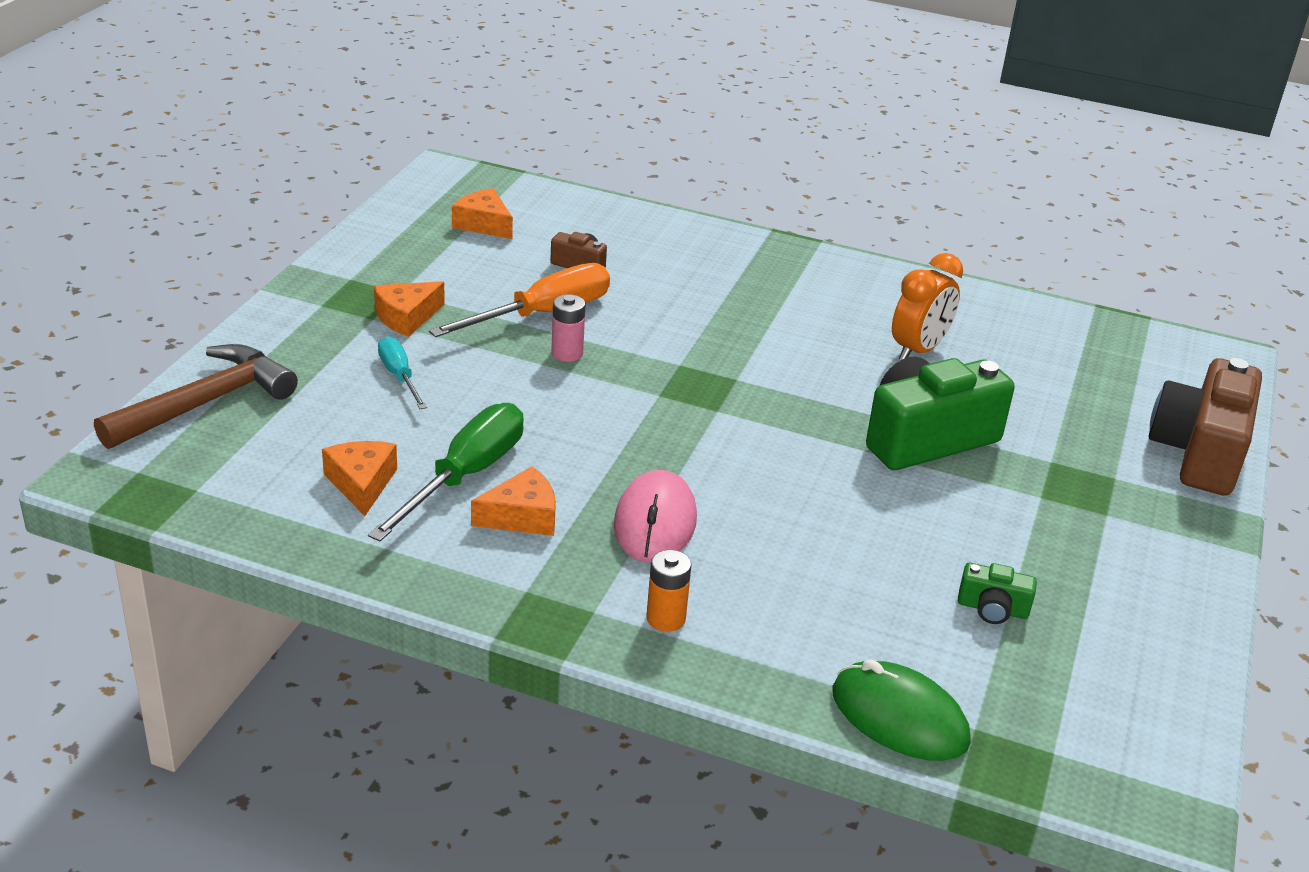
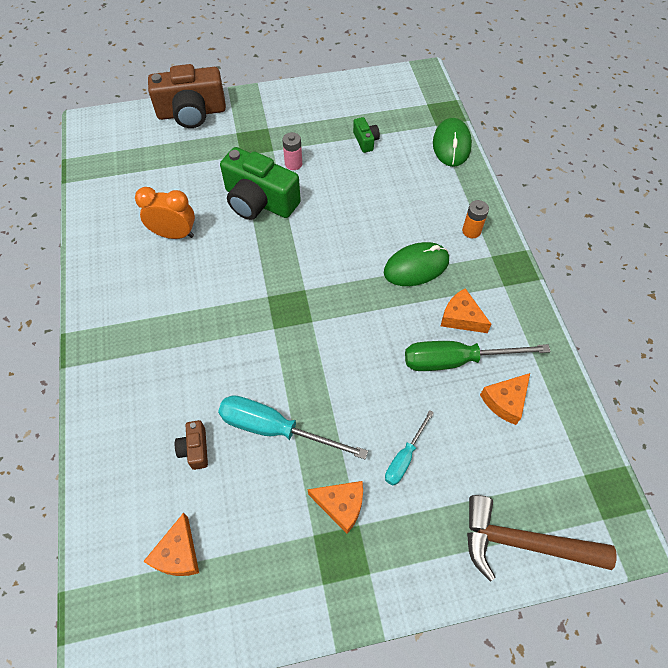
camera: 120 degrees left, 25 degrees up
orange screwdriver [429,263,610,337] -> turquoise screwdriver [218,395,368,459]
pink battery [551,294,586,362] -> pink battery moved to [282,132,302,170]
pink mouse [614,470,697,563] -> green mouse [384,242,449,286]

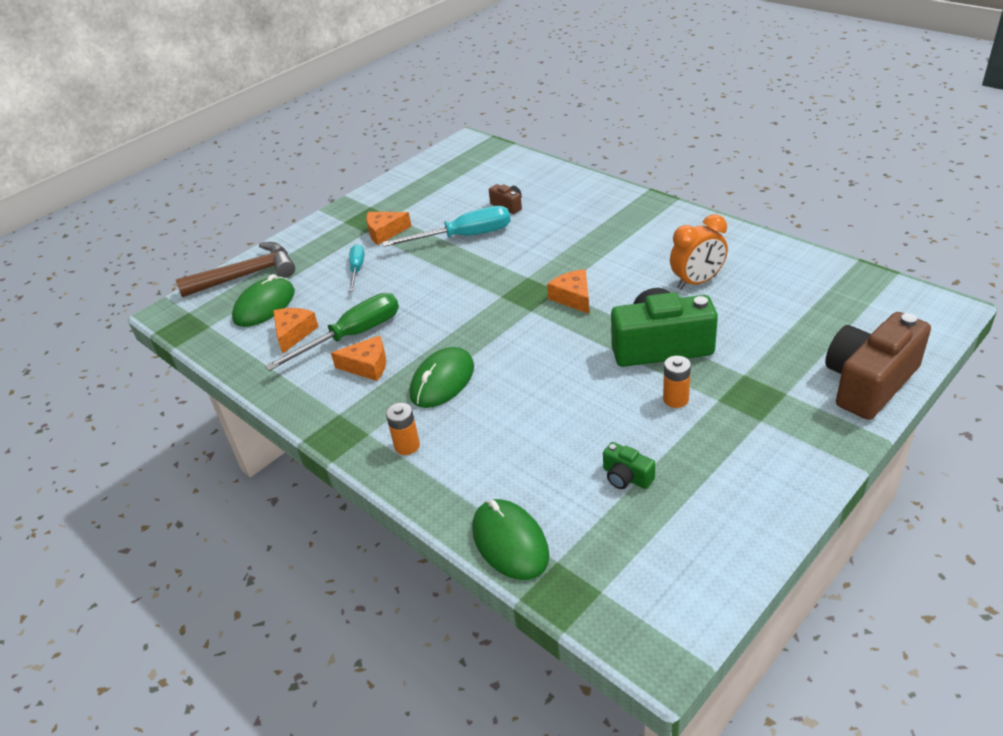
camera: 150 degrees right, 20 degrees down
orange cheese [143,513,199,576] -> orange cheese moved to [547,269,589,314]
pink battery [282,132,302,170] -> orange battery [663,356,691,408]
none -> green mouse [232,274,295,327]

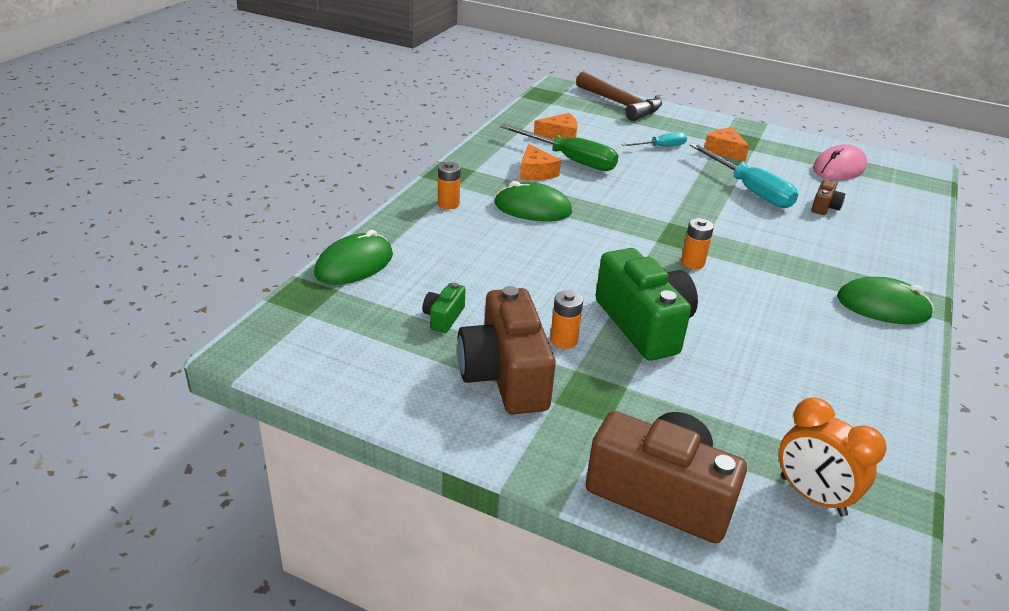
camera: 65 degrees right, 5 degrees down
green mouse [232,274,295,327] -> green mouse moved to [837,277,934,324]
orange cheese [547,269,589,314] -> orange battery [681,218,714,269]
orange clock [670,214,728,289] -> orange clock moved to [779,397,887,517]
none -> brown camera [457,286,556,414]
none -> pink mouse [813,144,867,180]

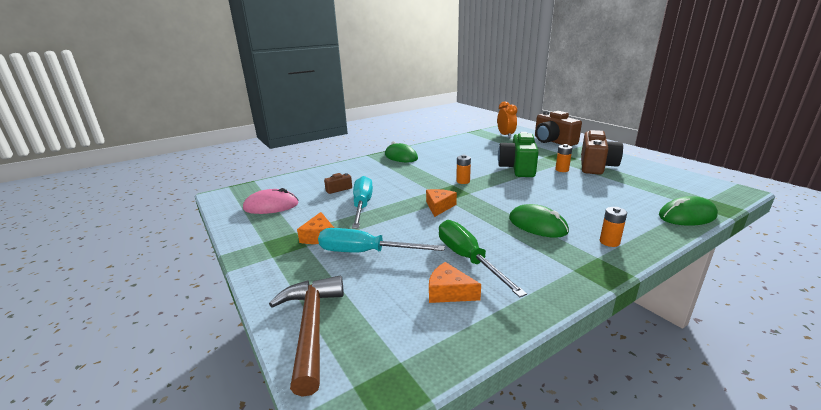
camera: 145 degrees left, 10 degrees down
green camera [423,283,465,333] -> none
orange cheese [520,144,561,180] -> orange cheese moved to [426,189,457,217]
turquoise screwdriver [621,132,687,147] -> turquoise screwdriver [318,228,445,252], size x1.78

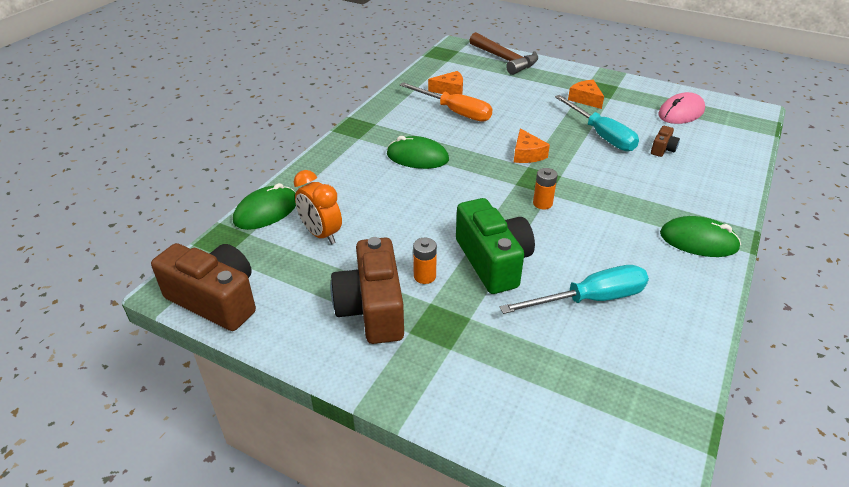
camera: 150 degrees right, 15 degrees up
turquoise screwdriver [318,228,445,252] -> turquoise screwdriver moved to [500,265,649,314]
green screwdriver [439,220,527,297] -> orange screwdriver [400,82,492,122]
orange clock [497,101,517,139] -> orange clock moved to [294,170,342,245]
brown camera [535,111,582,146] -> brown camera moved to [151,243,256,331]
orange battery [600,207,627,247] -> none

